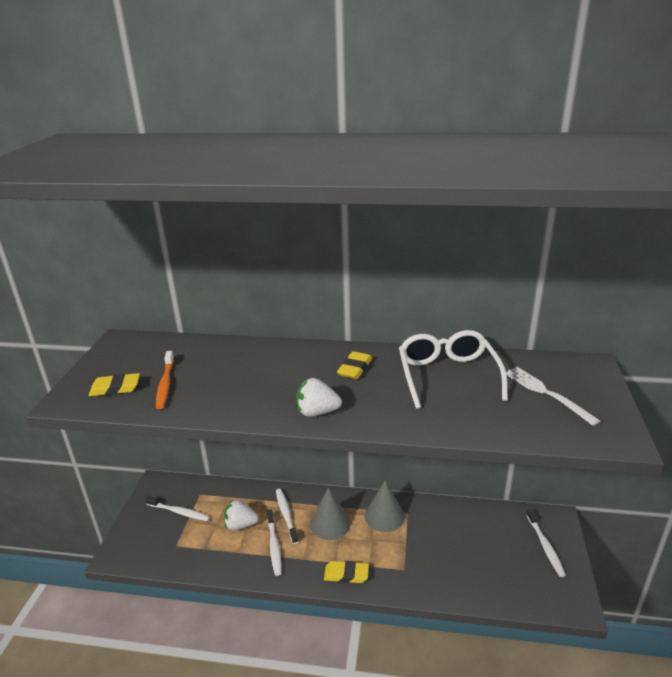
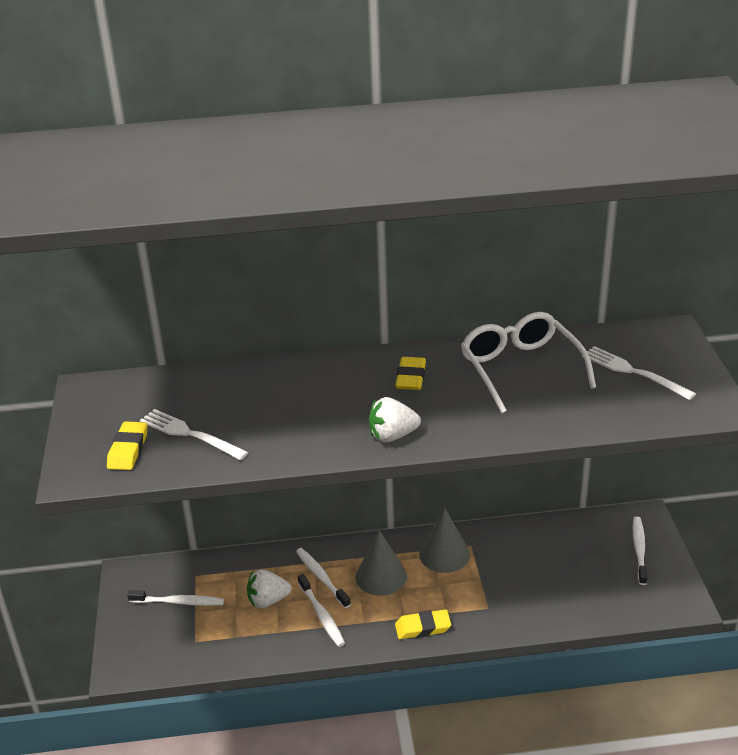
camera: 15 degrees left, 5 degrees up
yellow eraser [89,373,140,396] -> yellow eraser turned 60 degrees counterclockwise [107,421,147,470]
orange toothbrush [156,351,174,409] -> white fork [140,409,249,460]
white toothbrush [526,509,566,577] -> white toothbrush turned 150 degrees counterclockwise [633,517,648,585]

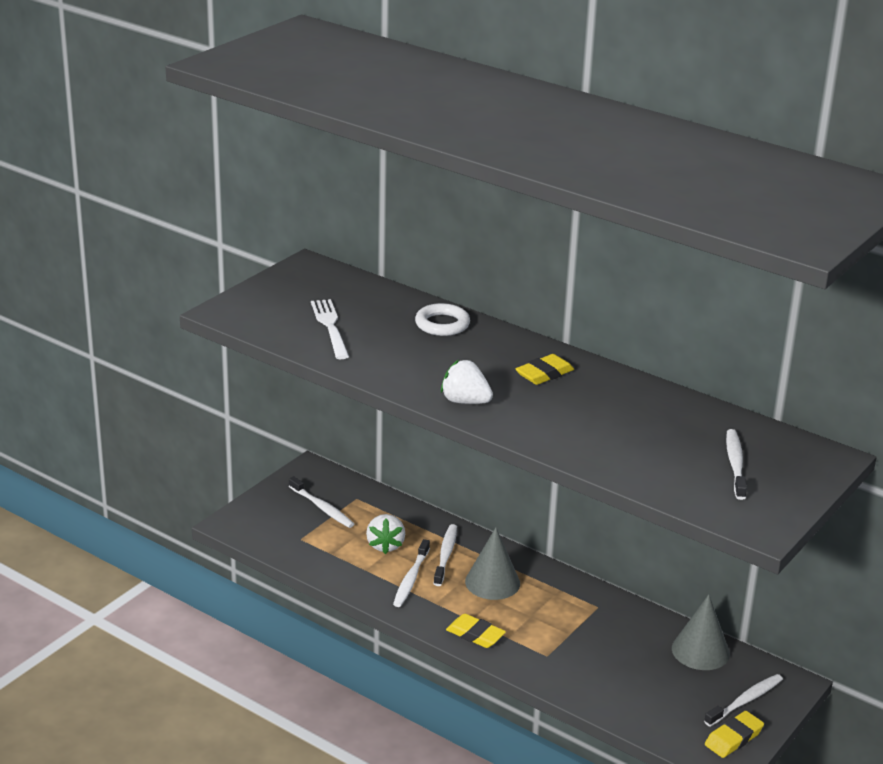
camera: 40 degrees right, 5 degrees down
yellow eraser [107,421,147,470] -> yellow eraser moved to [705,711,764,758]
white strawberry [247,569,292,608] -> white strawberry turned 120 degrees counterclockwise [366,514,405,554]
grey cone [419,508,470,573] -> grey cone moved to [672,594,730,670]
white glasses [461,312,596,413] -> none
white fork [582,346,696,400] -> white toothbrush [726,429,747,500]
none -> white ring [415,303,470,336]

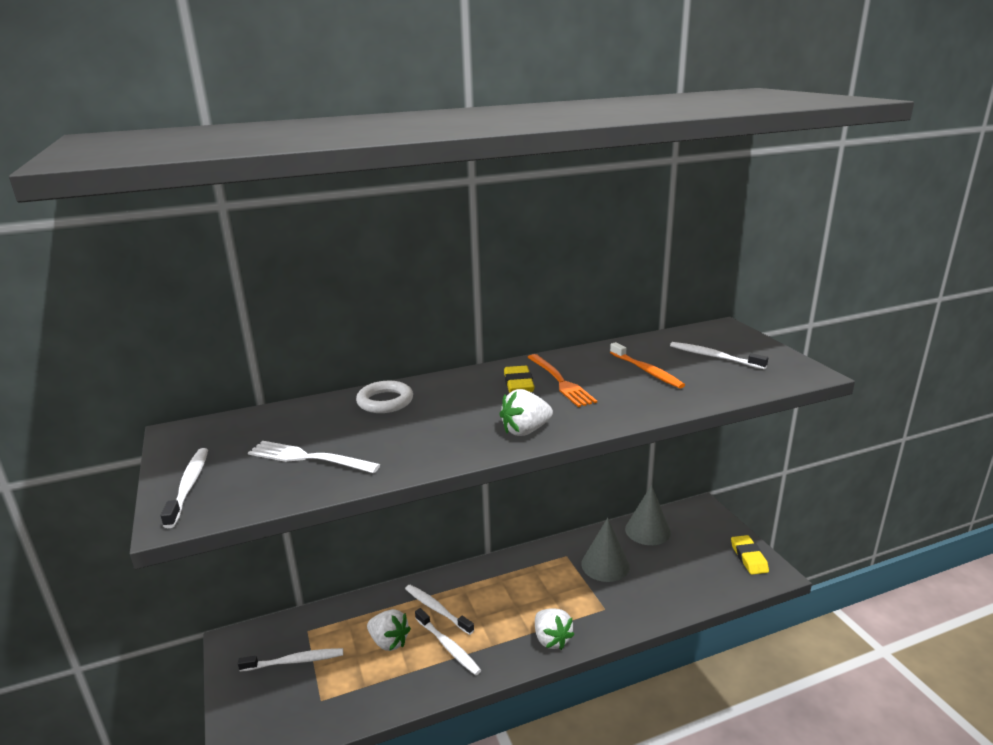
camera: 55 degrees left, 5 degrees down
yellow eraser [446,614,506,648] -> white strawberry [535,608,575,650]
grey cone [465,528,520,600] -> grey cone moved to [581,518,630,582]
white toothbrush [704,674,783,727] -> white toothbrush moved to [161,448,208,528]
none -> orange fork [527,354,597,407]
none -> orange toothbrush [610,342,685,389]

